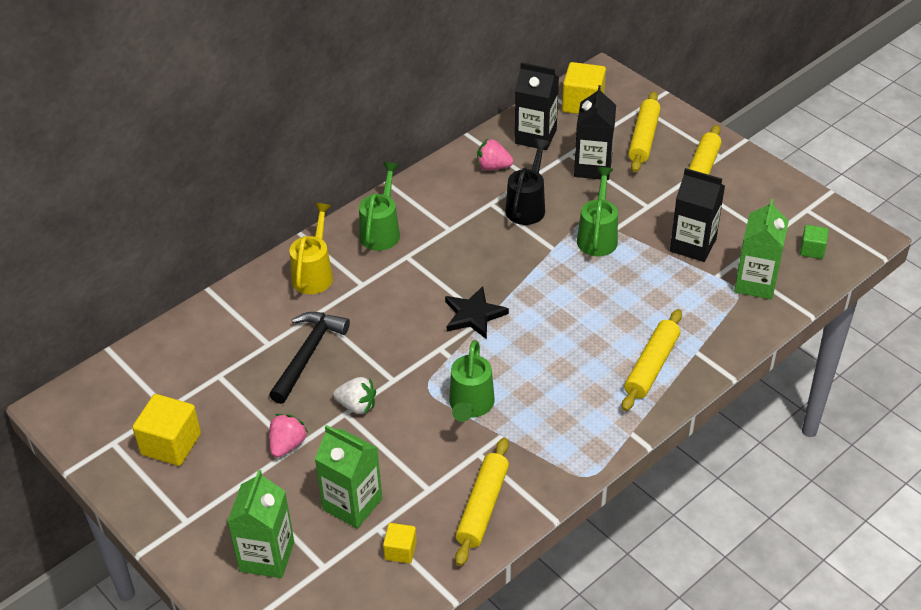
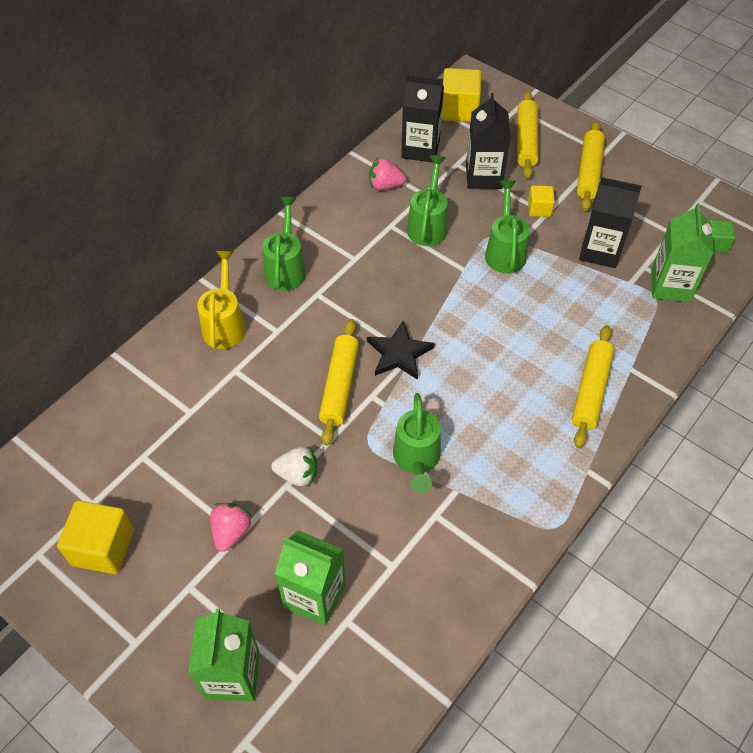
camera: 10 degrees left, 10 degrees up
black hammer [269,312,350,404] -> none
yellow cube [383,523,417,564] -> yellow cube moved to [528,186,555,217]
yellow rolling pin [455,438,509,566] -> yellow rolling pin moved to [319,319,359,446]
black watering can [505,138,550,225] -> green watering can [407,155,448,246]

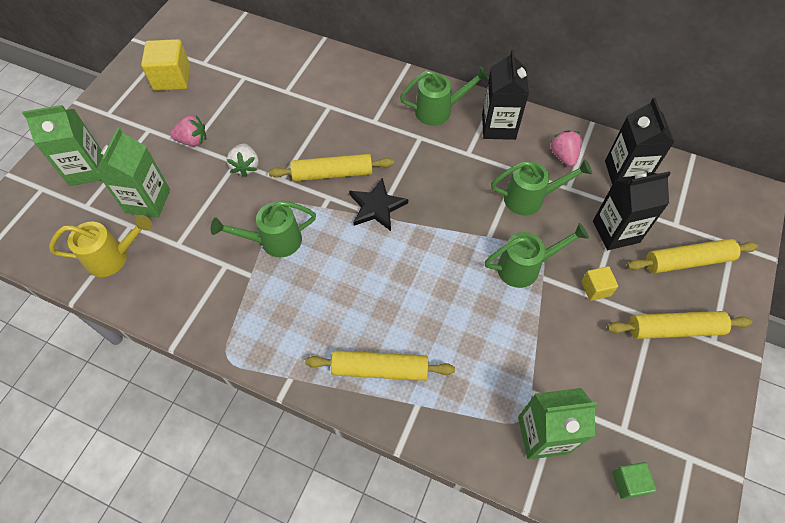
camera: 75 degrees right, 5 degrees up
yellow watering can [197,251,246,349] -> yellow watering can moved to [49,215,152,277]
yellow cube [441,68,481,122] -> none
black carton [579,177,642,268] -> black carton moved to [482,50,529,140]

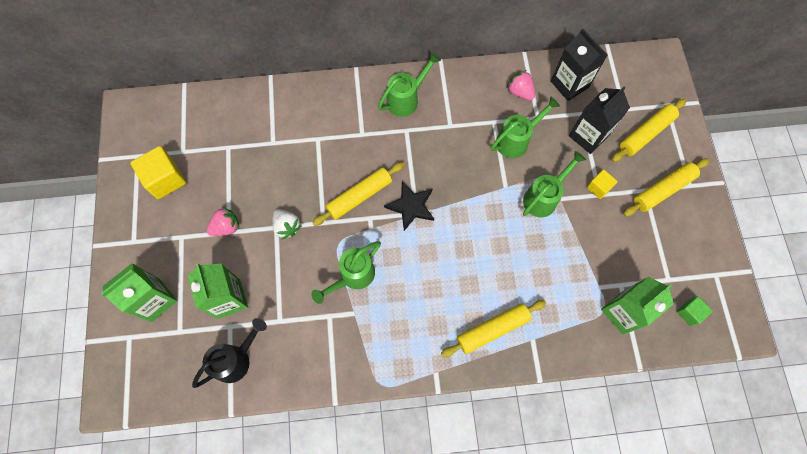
camera: 30 degrees left, 10 degrees up
yellow watering can [49,215,152,277] -> black watering can [192,318,267,388]
black carton [482,50,529,140] -> none

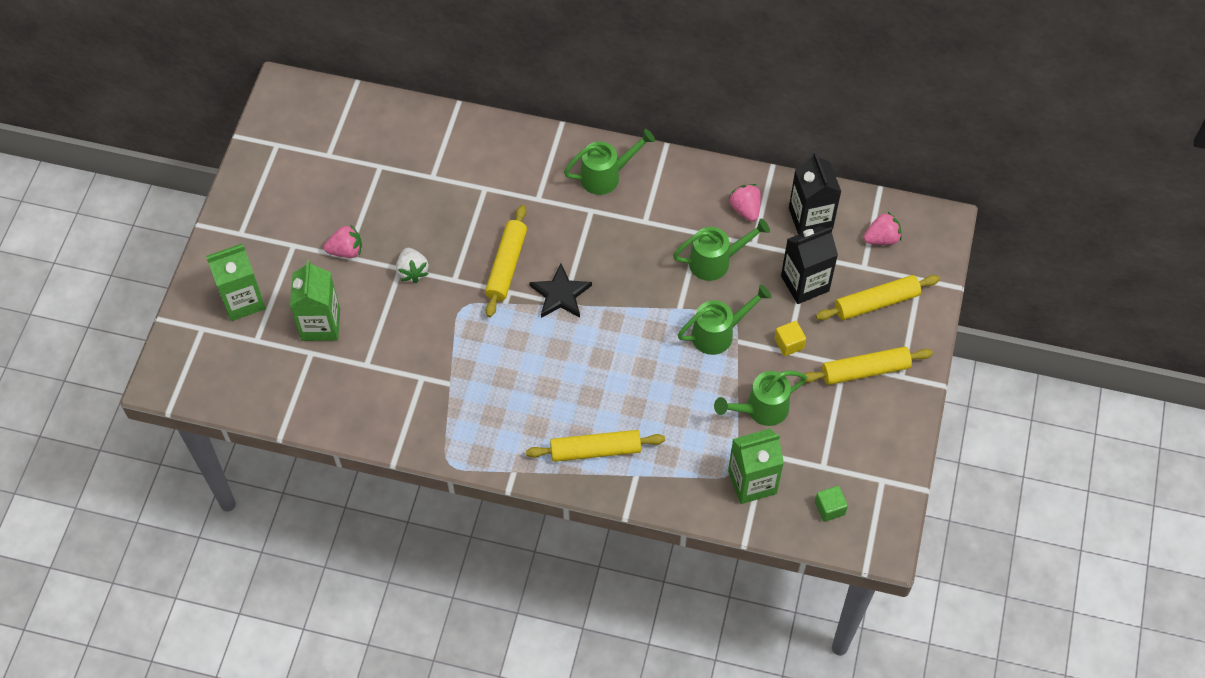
camera: 20 degrees right, 10 degrees down
yellow cube [131,146,186,199] -> none
black watering can [192,318,267,388] -> none
green watering can [311,241,381,304] -> green watering can moved to [714,370,807,426]
yellow rolling pin [312,162,404,226] -> yellow rolling pin turned 60 degrees counterclockwise [485,205,527,317]
none -> pink strawberry [864,212,902,245]

